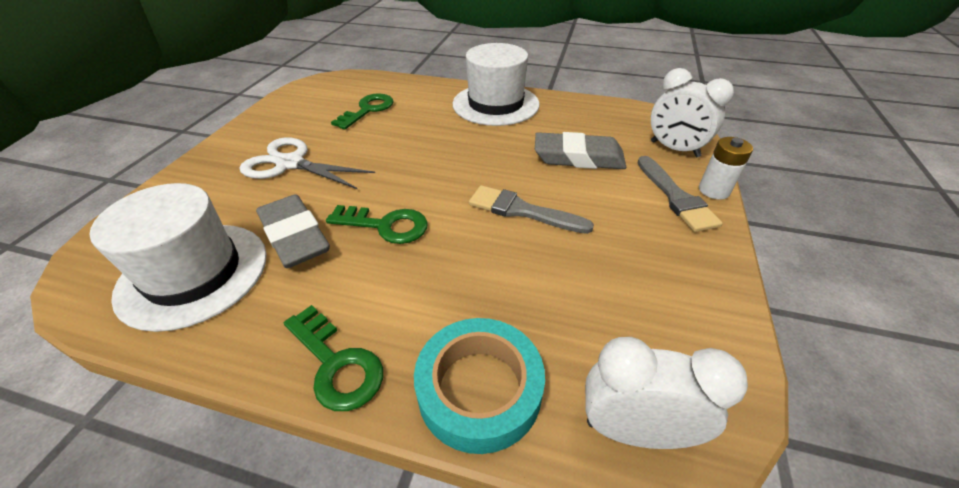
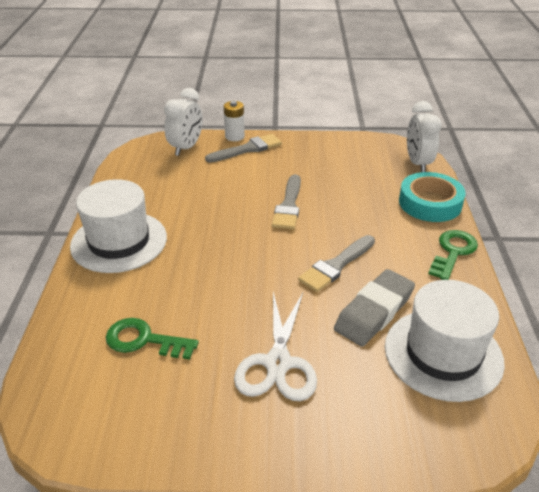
camera: 105 degrees left, 5 degrees down
green key [326,205,428,244] -> grey brush [298,235,375,292]
grey eraser [535,132,626,169] -> none

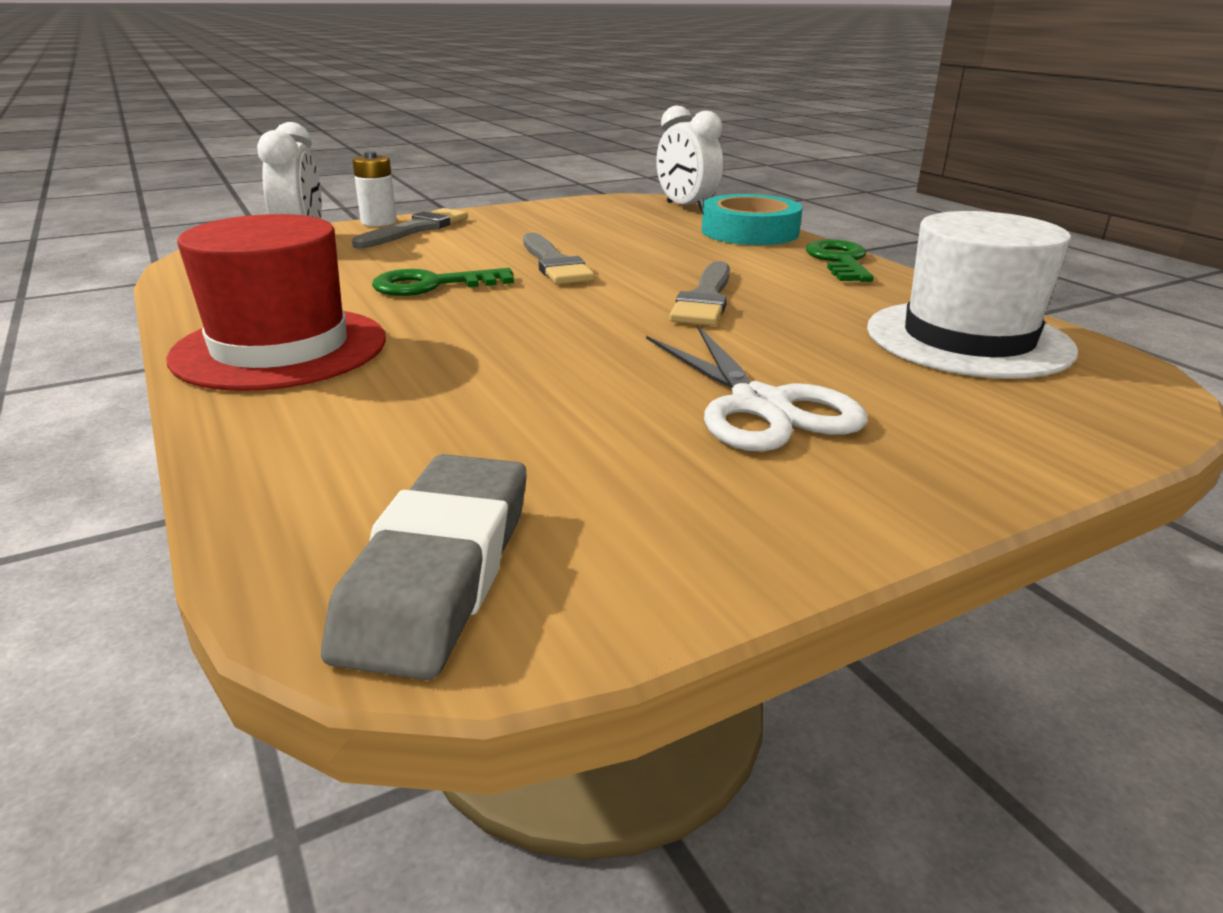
camera: 30 degrees left, 10 degrees down
white hat [70,179,167,273] -> red hat [167,214,386,391]
green key [105,318,199,360] -> green key moved to [372,268,514,296]
grey eraser [334,269,415,346] -> grey eraser moved to [321,454,526,680]

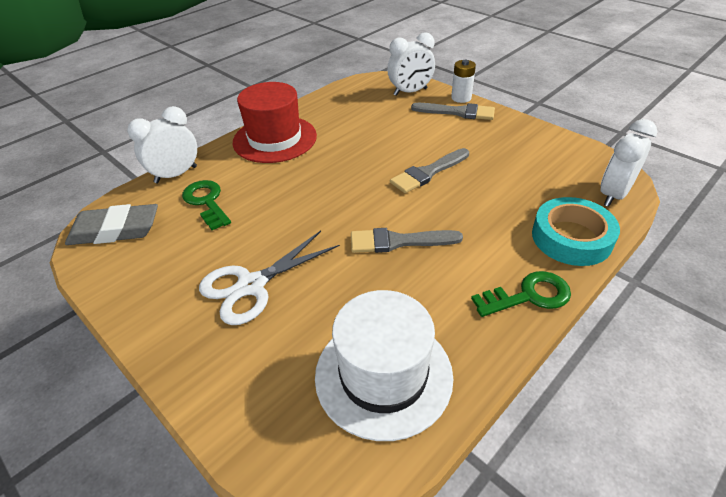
camera: 75 degrees right, 15 degrees up
green key [372,268,514,296] -> green key moved to [182,180,231,230]
none -> white clock [127,106,197,184]

